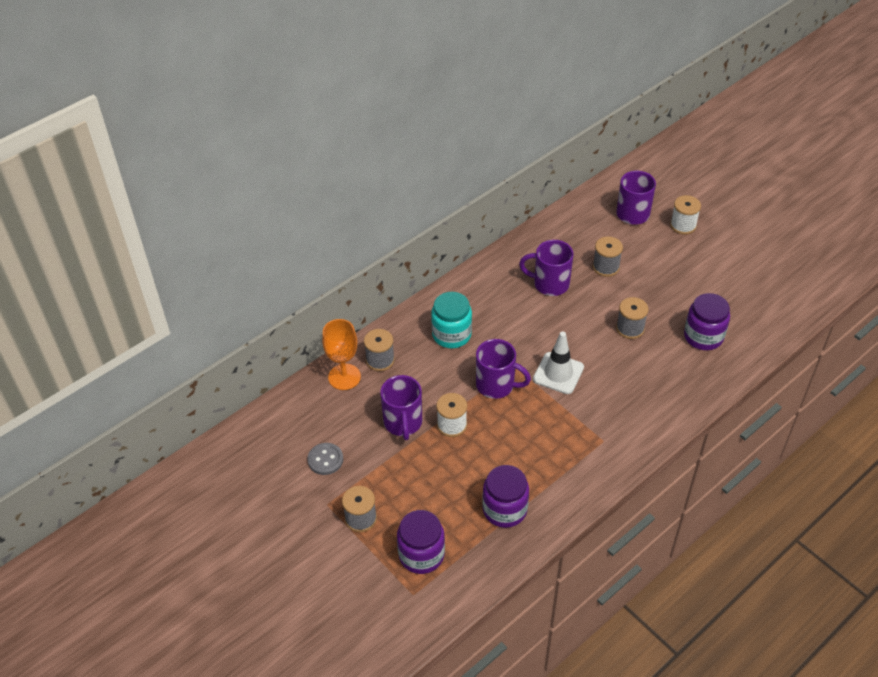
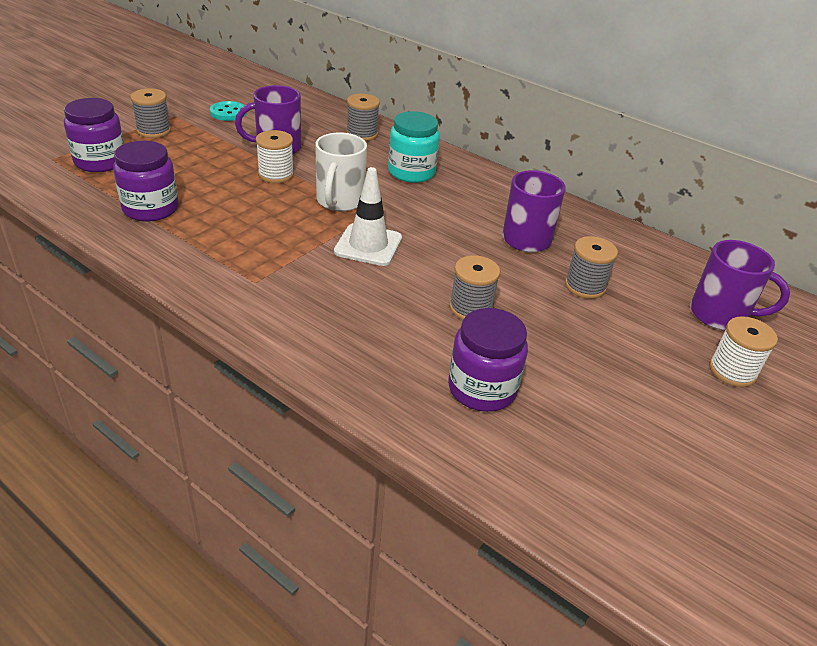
camera: 75 degrees right, 10 degrees down
grey button [307,443,343,475] -> turquoise button [210,101,247,121]
orange goblet [322,319,361,390] -> none
purple mug [476,339,531,399] -> white mug [315,132,367,211]

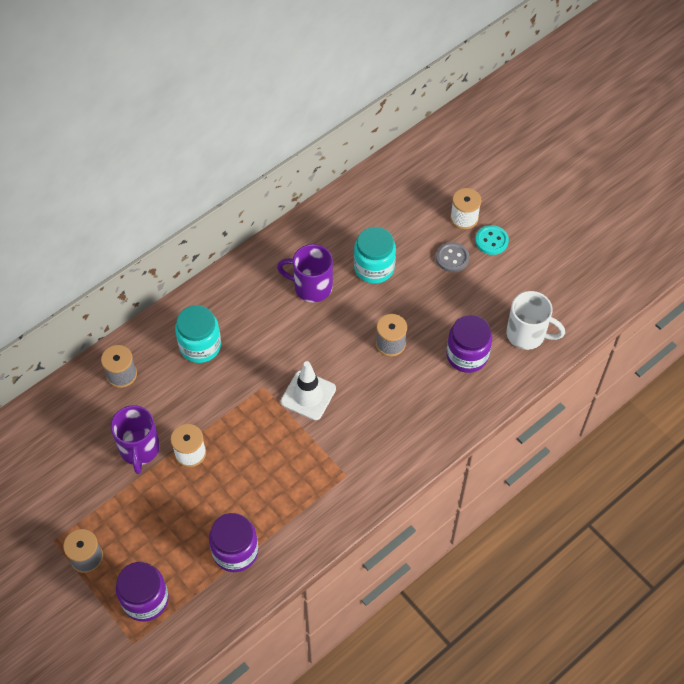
camera: 75 degrees left, 20 degrees up
turquoise button [210,101,247,121] -> turquoise button moved to [475,225,509,255]
white mug [315,132,367,211] -> white mug moved to [506,291,565,350]
grey spool [565,236,618,299] -> turquoise jar [354,227,396,284]
purple mug [690,240,790,330] -> none
none -> grey button [436,242,469,272]

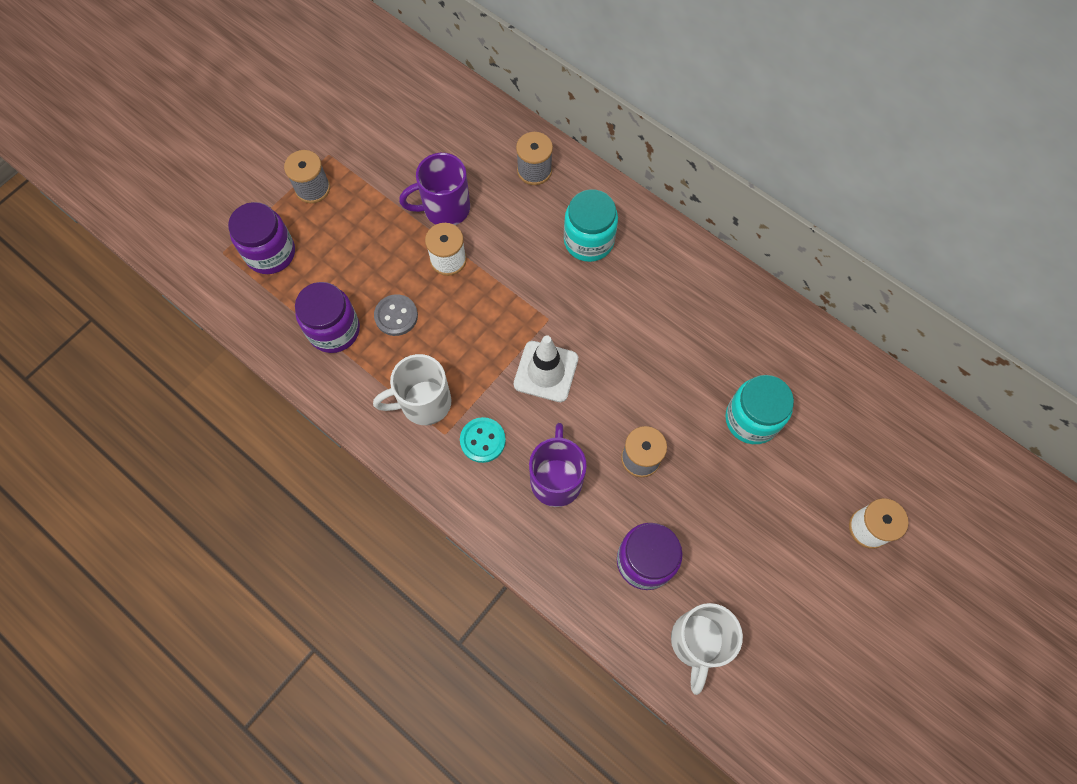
camera: 80 degrees right, 10 degrees up
purple mug [277,244,333,302] -> purple mug moved to [529,423,587,507]
grey button [436,242,469,272] -> grey button moved to [374,294,418,336]
turquoise button [475,225,509,255] -> turquoise button moved to [460,417,506,463]
none -> white mug [373,354,452,425]

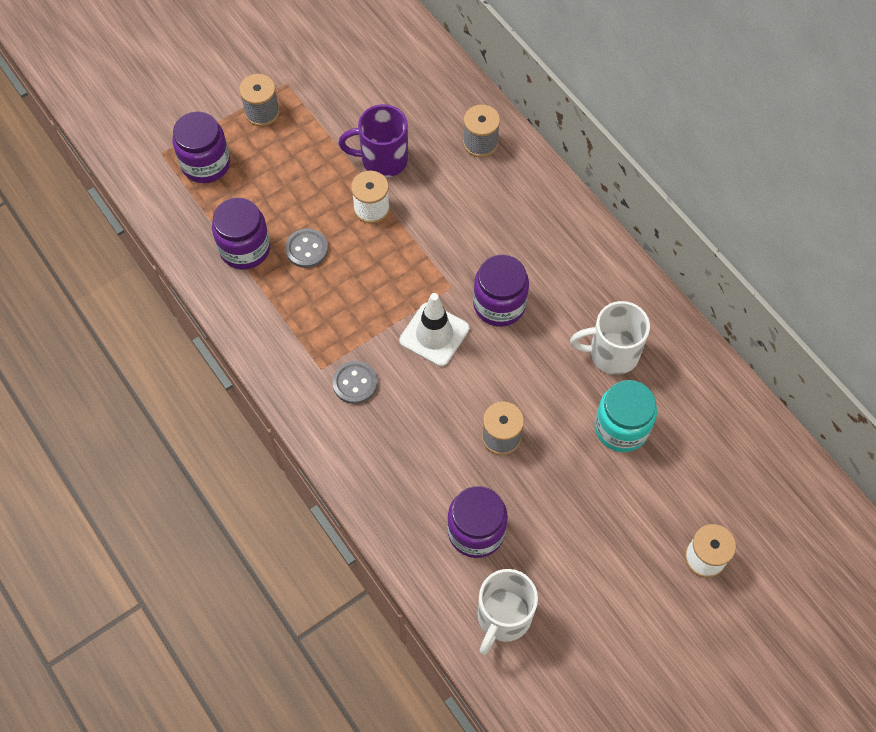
camera: 15 degrees right, 5 degrees down
white mug [373,354,452,425] -> white mug moved to [570,301,650,375]
turquoise button [460,417,506,463] -> grey button [332,361,378,404]
purple mug [529,423,587,507] -> none
turquoise jar [564,189,618,262] -> none
none -> purple jar [473,254,529,327]

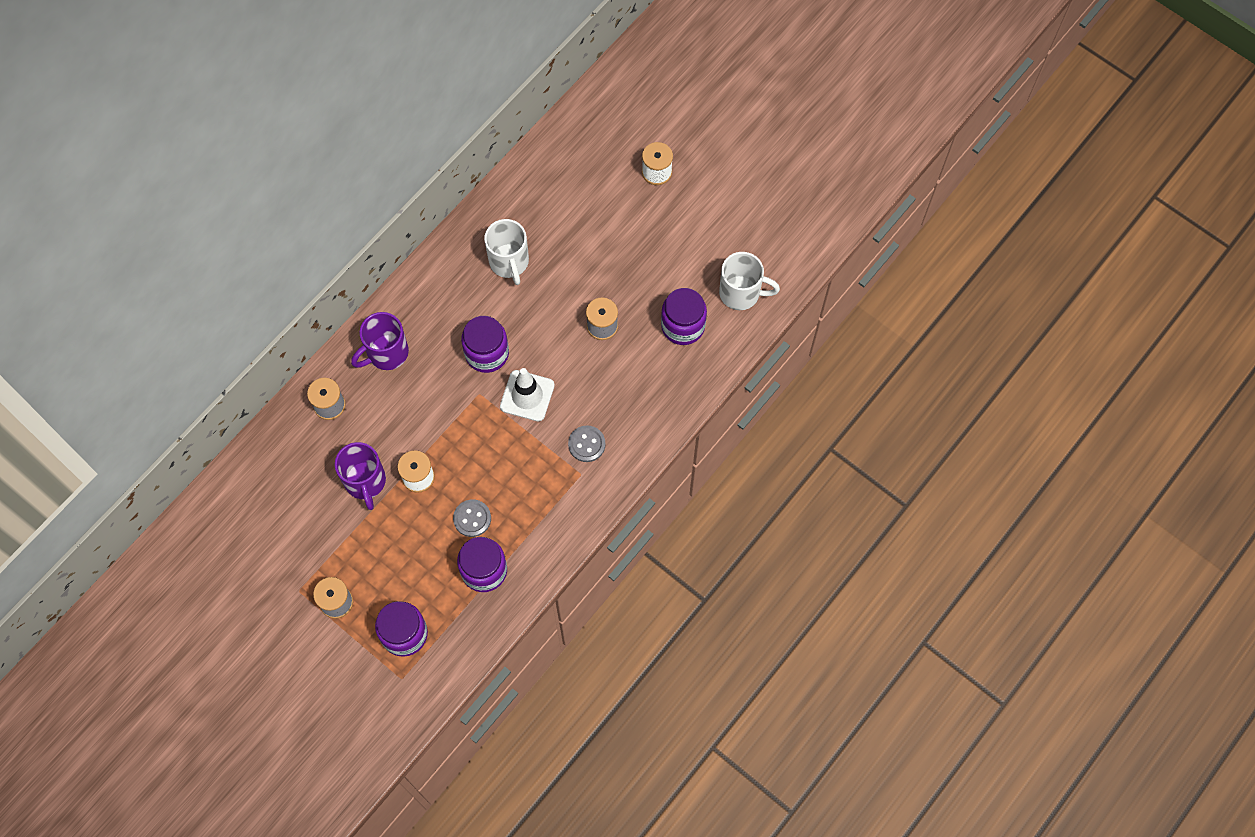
camera: 105 degrees left, 5 degrees up
turquoise jar [595,380,657,452] -> none
none -> purple mug [351,312,409,370]

